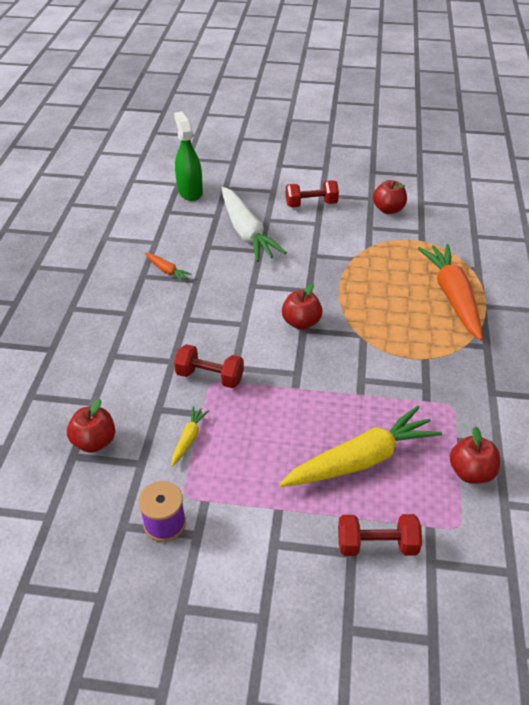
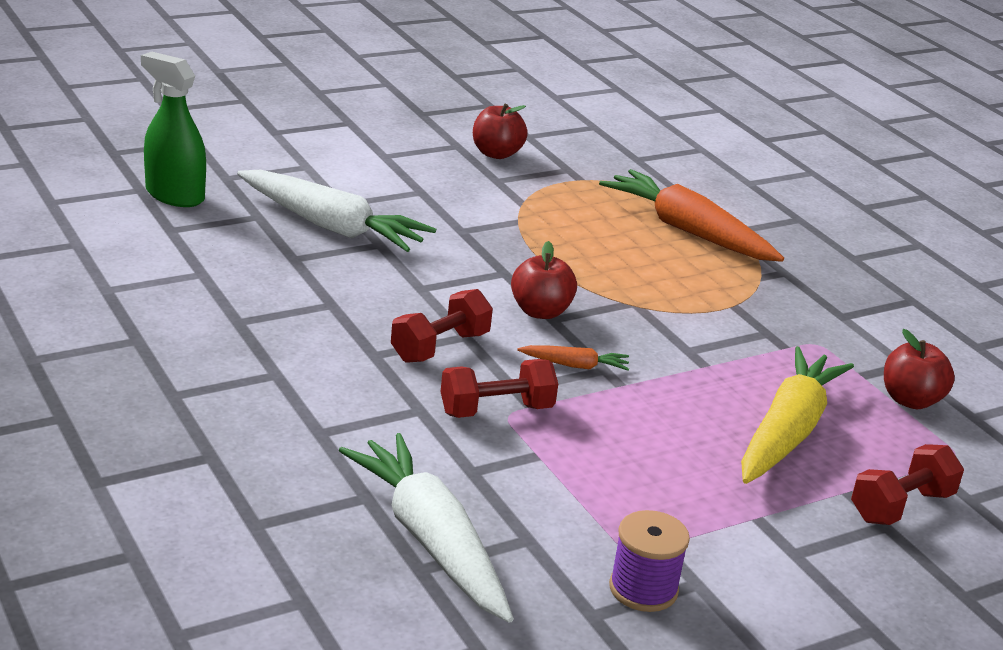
camera: 40 degrees left, 15 degrees down
red apple [67,399,115,453] -> white carrot [339,433,514,623]
orange carrot [145,253,192,282] -> orange carrot moved to [517,345,629,371]
yellow carrot [171,406,209,467] -> none
red dumbbell [286,180,339,208] -> red dumbbell moved to [391,289,493,363]

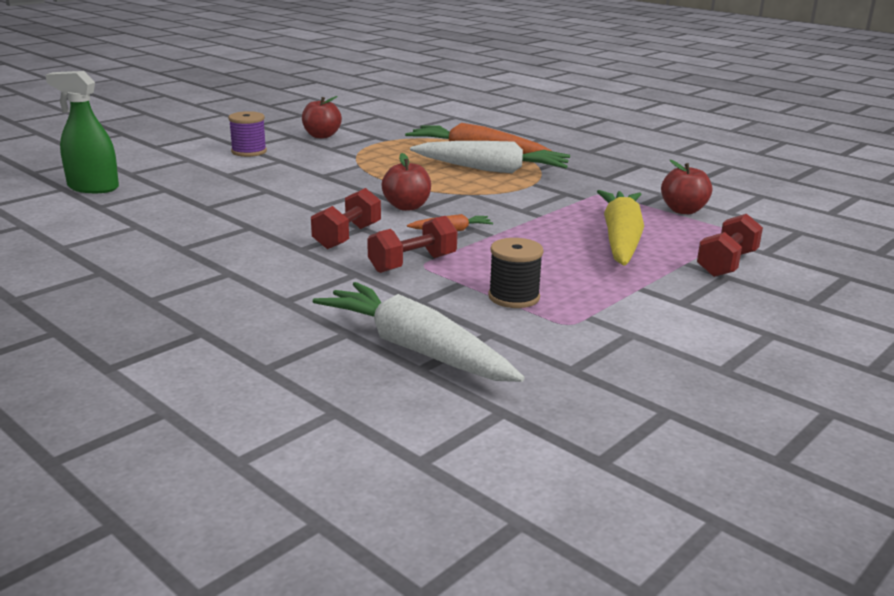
camera: 15 degrees left, 5 degrees down
white carrot [237,170,436,252] -> white carrot moved to [410,141,570,173]
purple spool [609,510,690,612] -> purple spool moved to [228,111,267,157]
none -> black spool [488,238,544,308]

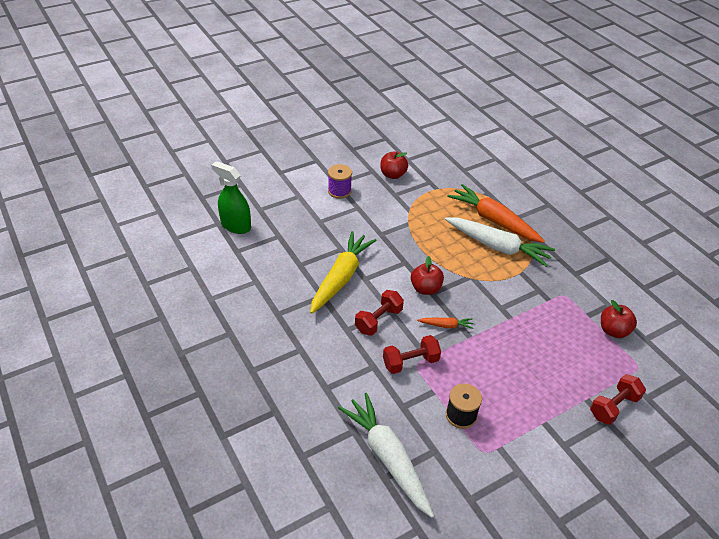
camera: 15 degrees right, 20 degrees up
yellow carrot [597,190,644,266] -> yellow carrot moved to [310,231,377,314]

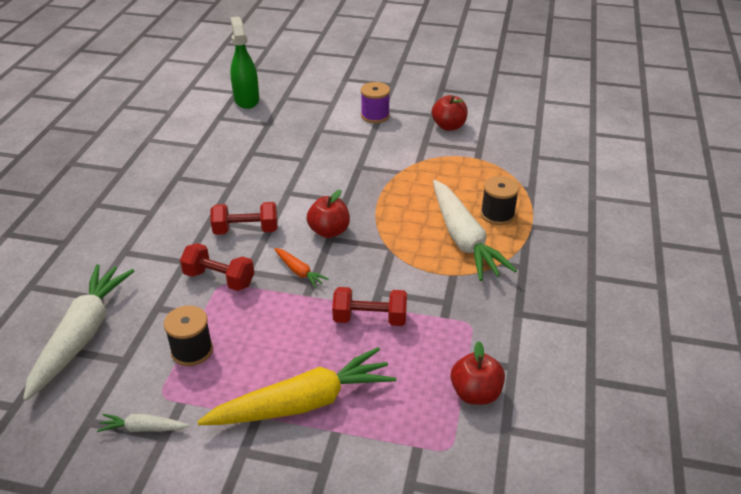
camera: 45 degrees right, 5 degrees down
yellow carrot [310,231,377,314] -> yellow carrot moved to [197,347,396,425]
orange carrot [447,184,545,243] -> black spool [481,176,519,225]
red dumbbell [590,374,646,425] -> red dumbbell moved to [332,287,407,326]
none -> white carrot [97,414,190,432]

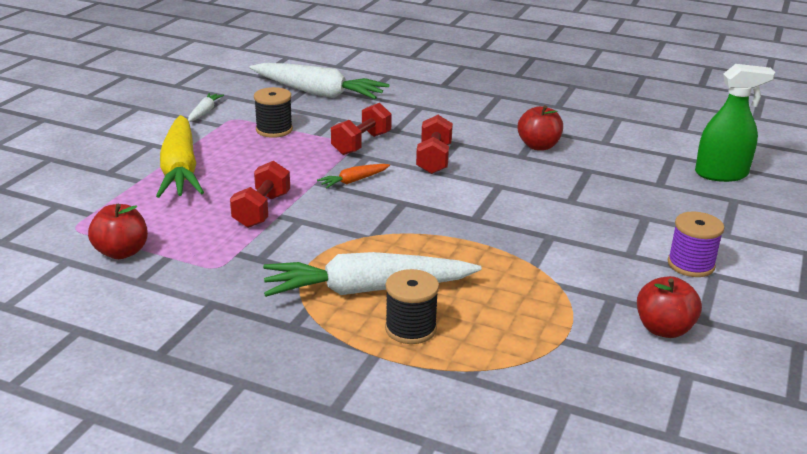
camera: 100 degrees right, 10 degrees down
red apple [307,190,350,238] -> red apple moved to [518,105,563,150]

